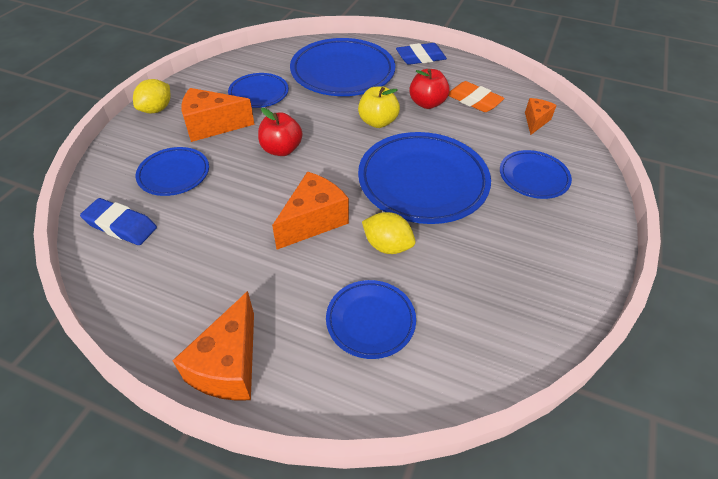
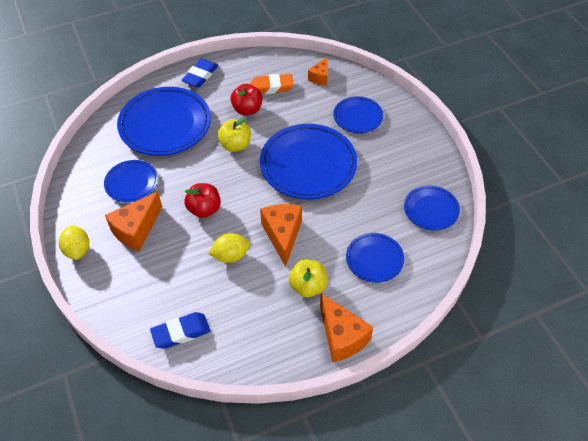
camera: 45 degrees left, 5 degrees up
blue plate [135,147,209,196] -> blue plate moved to [404,185,460,231]
yellow lemon [362,212,416,254] -> yellow lemon moved to [208,233,250,263]
orange cheese [525,98,557,135] -> orange cheese turned 135 degrees counterclockwise [308,56,328,86]
none -> yellow apple [289,259,328,297]

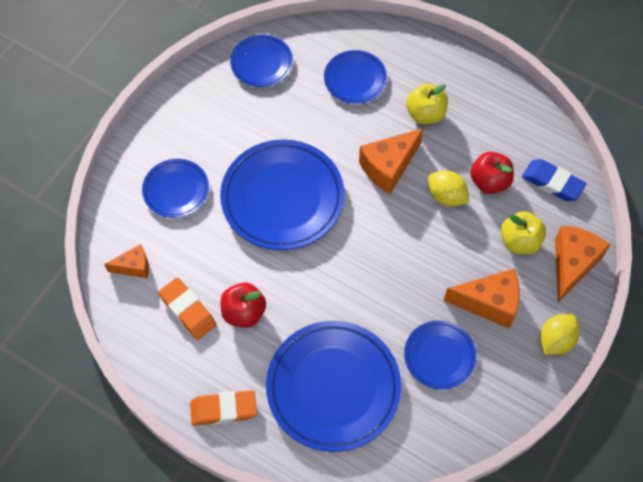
camera: 125 degrees left, 10 degrees up
blue eraser [181,58,218,88] -> orange eraser [190,390,257,426]
red apple [184,183,221,218] -> red apple moved to [470,152,514,194]
yellow apple [217,117,251,152] -> yellow apple moved to [501,211,546,255]
orange cheese [320,293,373,362] -> orange cheese moved to [555,225,611,302]

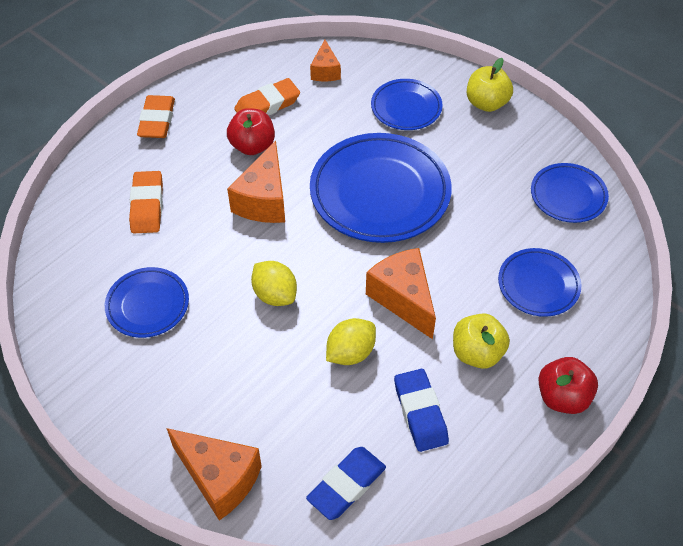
camera: 100 degrees right, 10 degrees down
blue plate [266,321,401,452] -> orange eraser [129,171,163,233]
orange cheese [444,268,520,329] -> orange cheese moved to [227,140,285,223]
red apple [470,152,514,194] -> red apple moved to [538,357,598,414]
yellow apple [501,211,546,255] -> yellow apple moved to [467,58,513,112]
yellow lemon [540,314,580,355] -> yellow lemon moved to [251,261,297,306]
none -> blue eraser [394,369,449,452]

